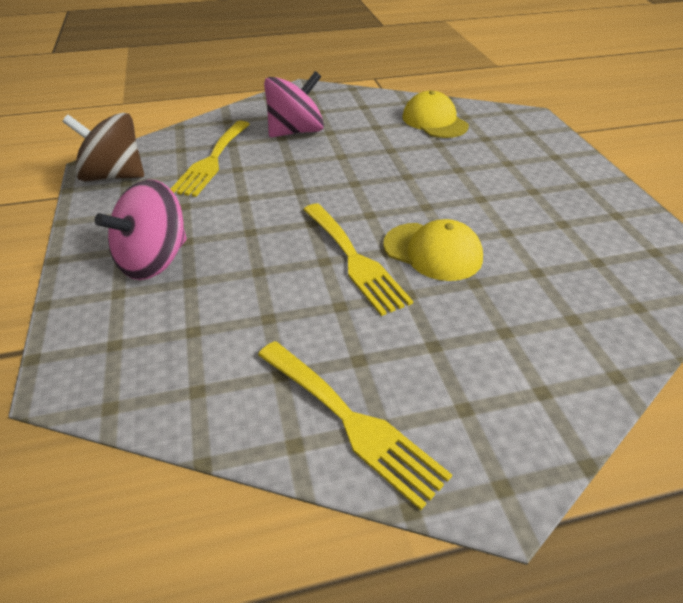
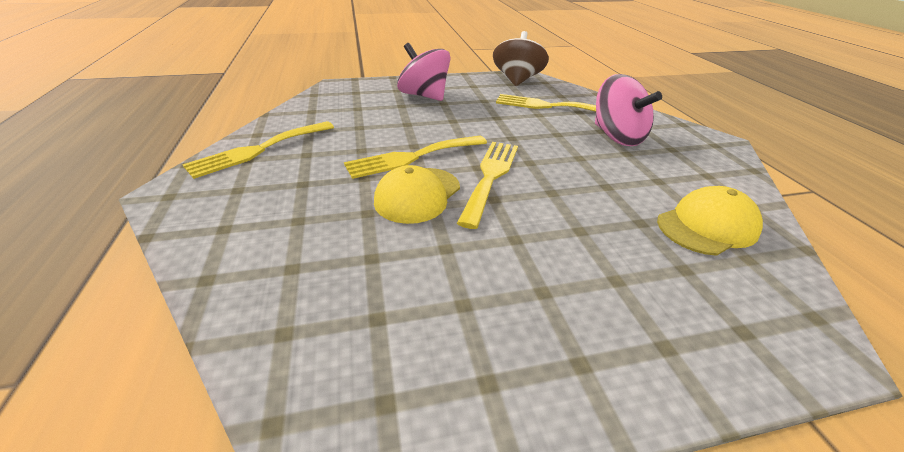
camera: 90 degrees right, 5 degrees down
none -> yellow fork [457,142,518,229]

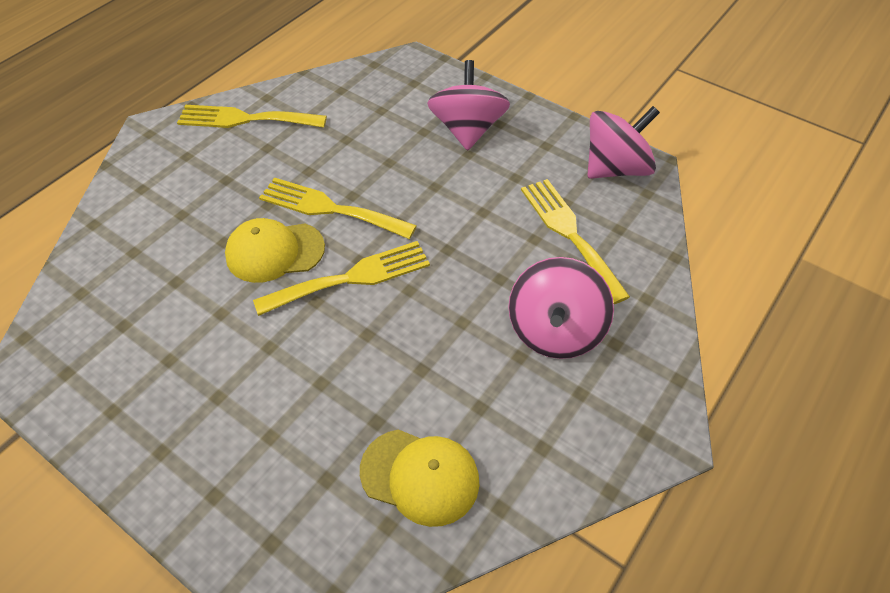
camera: 50 degrees right, 15 degrees up
brown spinning top [493,31,549,86] -> pink spinning top [588,106,660,179]

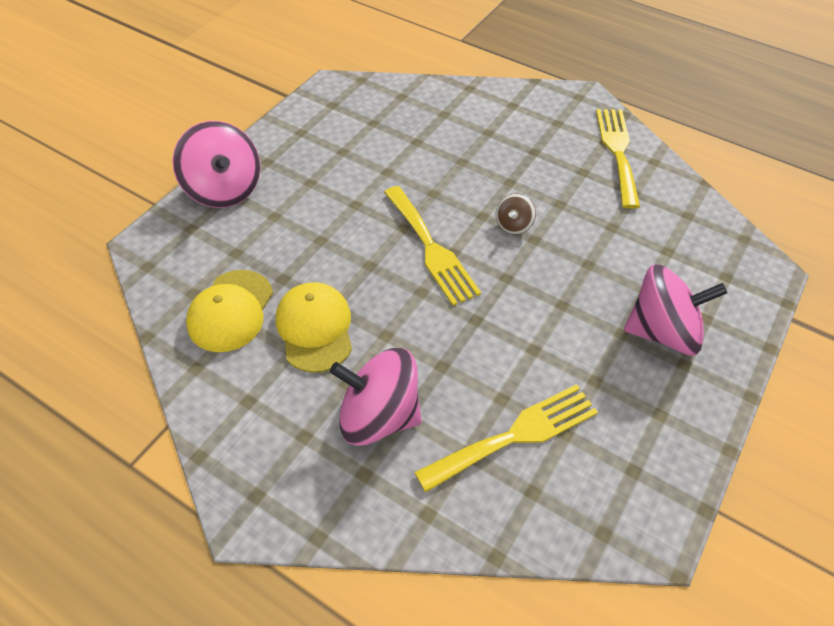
camera: 85 degrees right, 0 degrees up
yellow cap [225,218,325,283] -> yellow cap moved to [276,282,352,373]
yellow fork [259,177,417,239] -> brown spinning top [496,194,536,235]
pink spinning top [588,106,660,179] -> pink spinning top moved to [172,121,260,208]

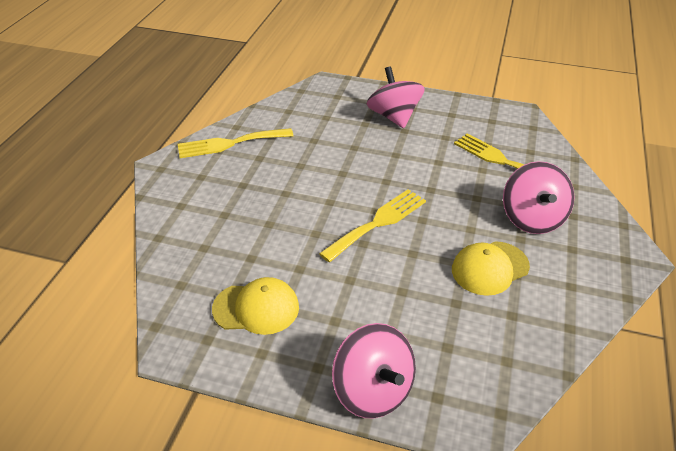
camera: 105 degrees left, 10 degrees down
pink spinning top [172,121,260,208] -> pink spinning top turned 105 degrees clockwise [332,323,416,418]
yellow cap [186,270,273,352] -> yellow cap moved to [212,277,299,335]
brown spinning top [496,194,536,235] -> none

